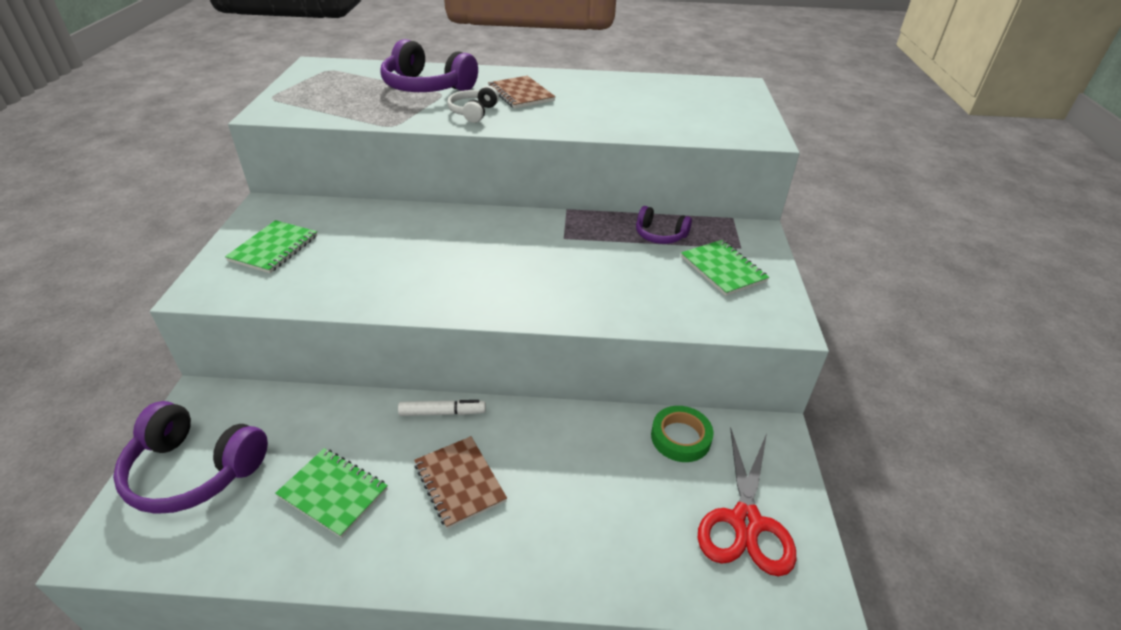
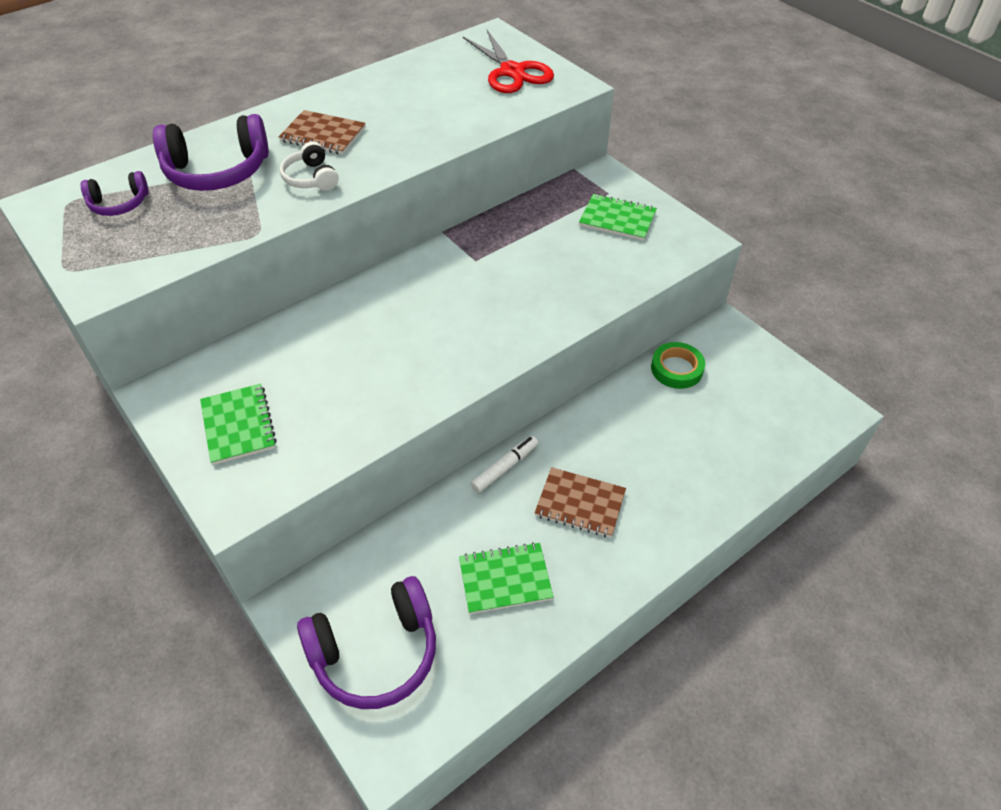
camera: 40 degrees left, 10 degrees up
purple headphones [636,206,692,244] -> purple headphones moved to [81,171,149,216]
red scissors [698,428,796,576] -> red scissors moved to [463,30,554,93]

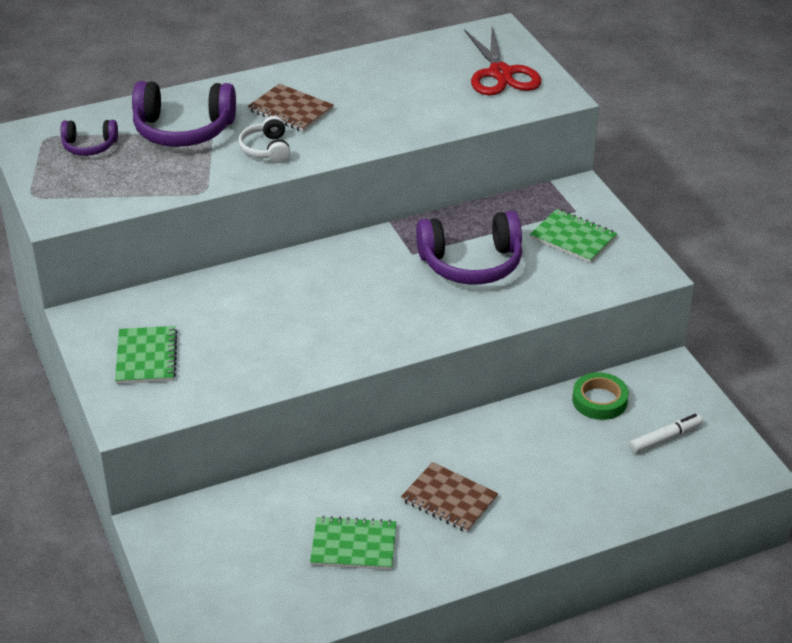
camera: 15 degrees right, 10 degrees down
purple headphones [297,576,436,709] -> purple headphones moved to [416,211,522,285]
white marker [471,436,538,493] -> white marker moved to [629,414,703,453]

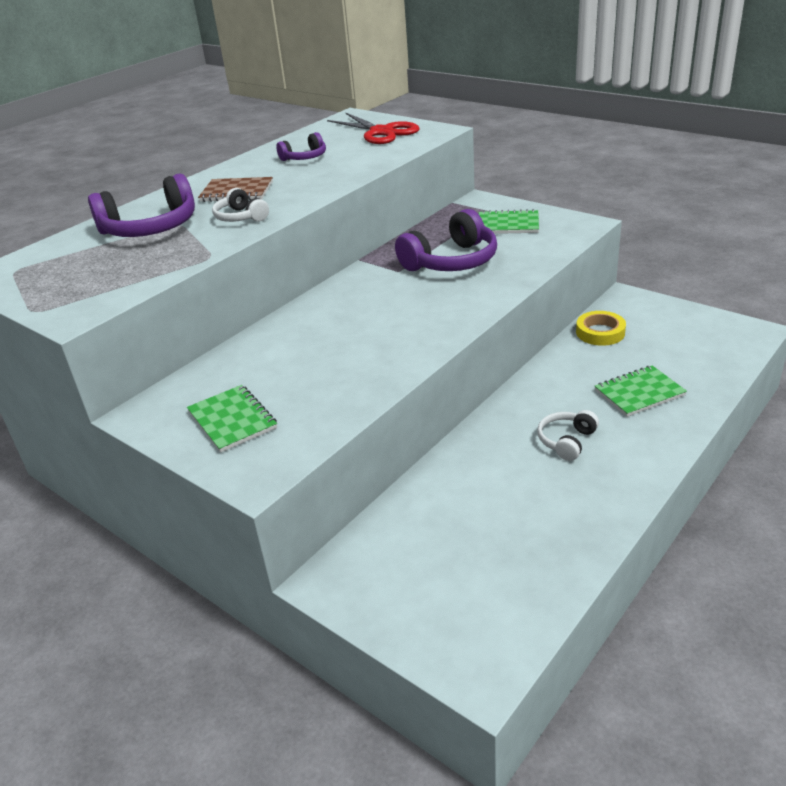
camera: 25 degrees left, 5 degrees down
purple headphones [61,120,118,156] -> purple headphones moved to [276,132,326,161]
green notebook [310,516,396,570] -> green notebook moved to [595,365,687,417]
brown notebook [401,462,498,533] -> white headphones [537,410,599,461]
green tape [572,372,629,420] -> yellow tape [576,311,626,346]
white marker [629,414,703,453] -> none

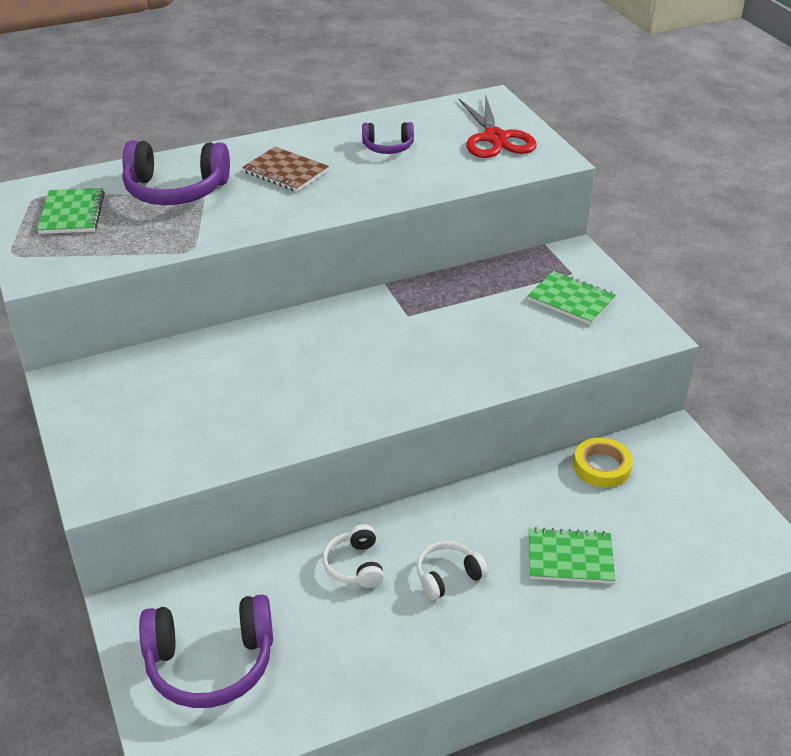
camera: 25 degrees right, 5 degrees up
green notebook [187,385,277,453] -> green notebook moved to [37,188,105,234]
white headphones [212,188,269,222] -> white headphones moved to [322,524,384,588]
purple headphones [395,209,497,271] -> purple headphones moved to [139,594,273,708]

